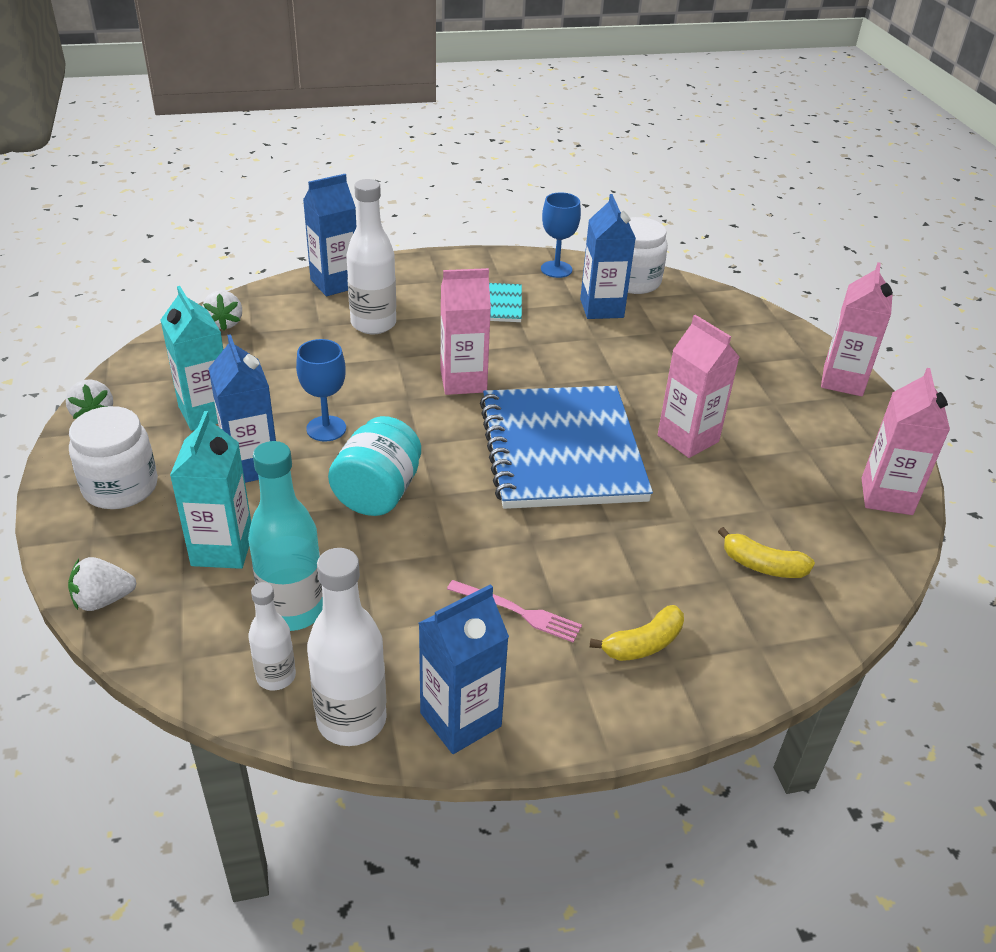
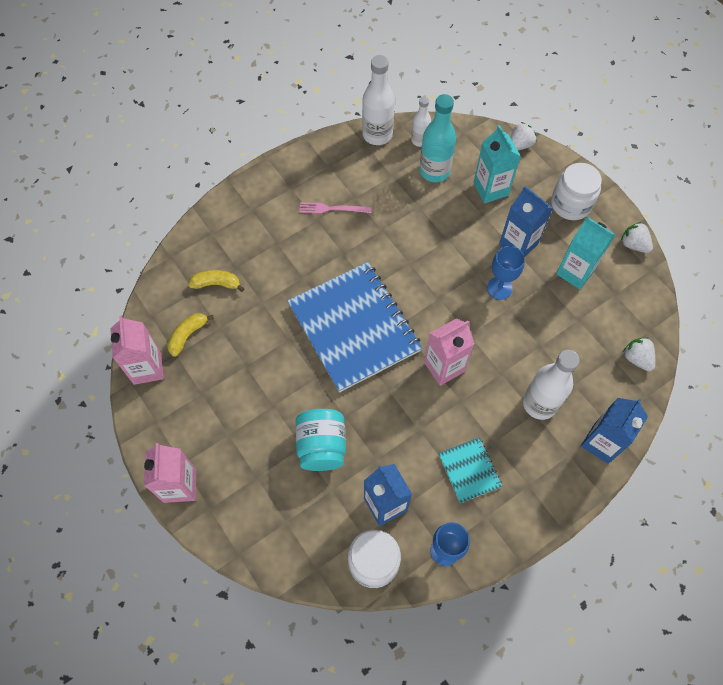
camera: 160 degrees right, 25 degrees up
turquoise jar [328,416,421,516] -> turquoise jar moved to [295,409,346,471]
blue carton [419,584,509,754] -> none
yellow banana [590,605,684,661] -> yellow banana moved to [167,313,214,357]
pink carton [658,315,739,458] -> none

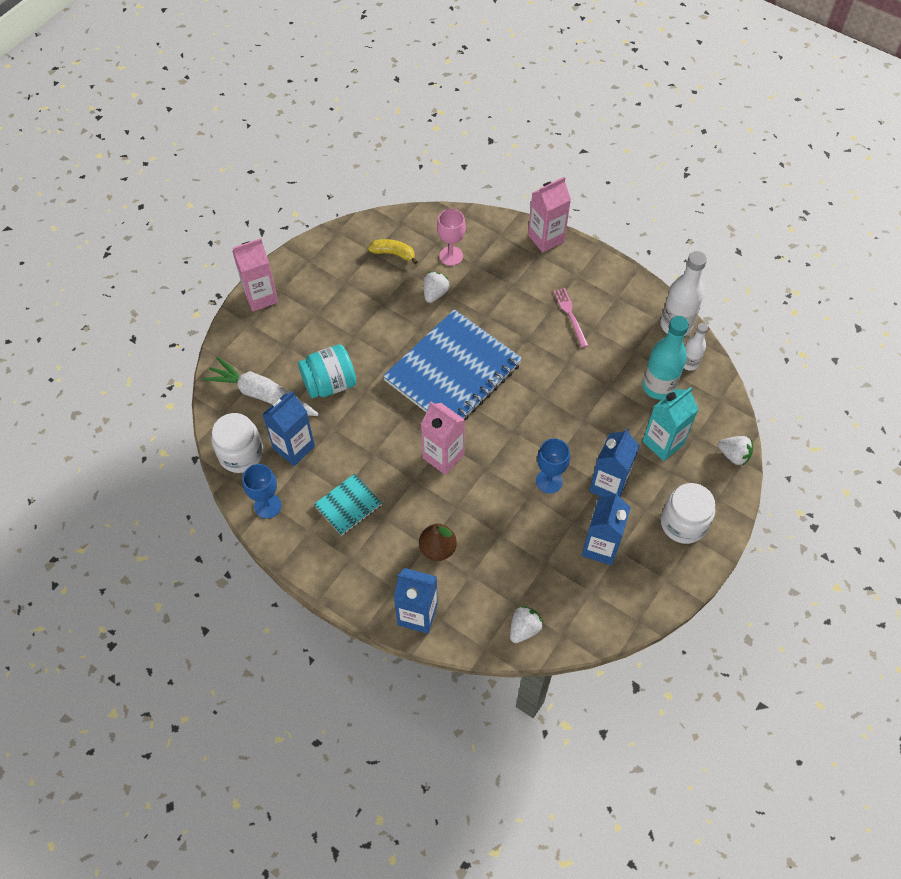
camera: 70 degrees right, 5 degrees down
pink carton [110,316,164,385] -> pink carton moved to [528,177,571,253]
yellow banana [188,270,245,292] -> pink goblet [437,209,466,266]
white bottle [523,350,579,420] -> brown pear [419,523,457,561]
turquoise carton [556,217,615,289] -> blue carton [582,492,631,565]
white strawberry [621,222,653,253] -> white strawberry moved to [423,271,450,303]
none -> white carrot [202,357,319,416]

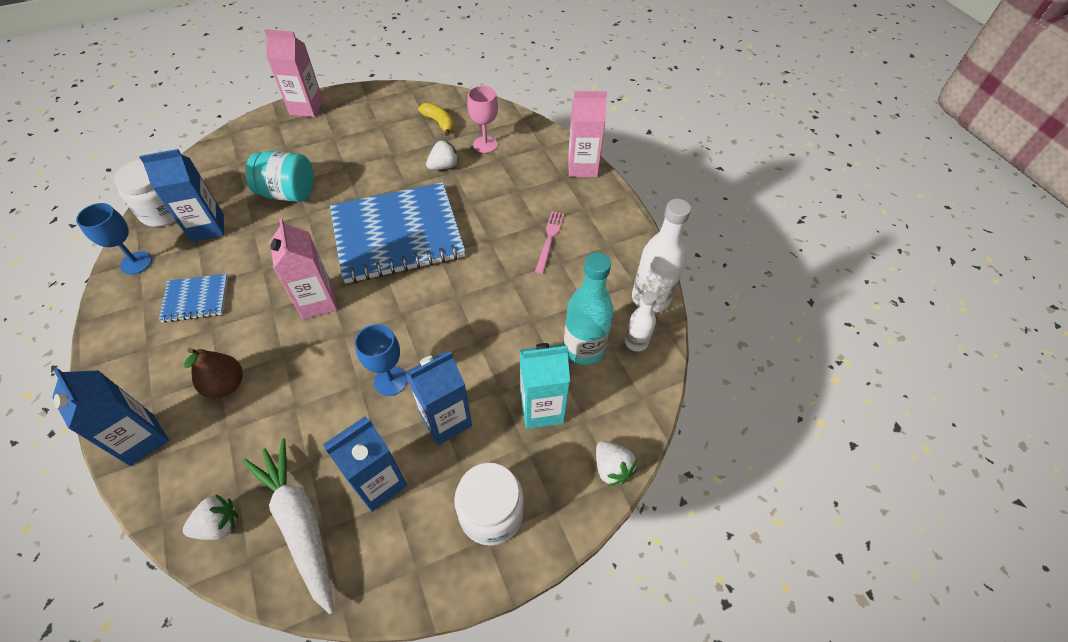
camera: 30 degrees right, 5 degrees down
white carrot [202,357,319,416] -> white carrot moved to [243,438,334,614]
turquoise notebook [314,473,382,536] -> blue notebook [159,274,228,323]

